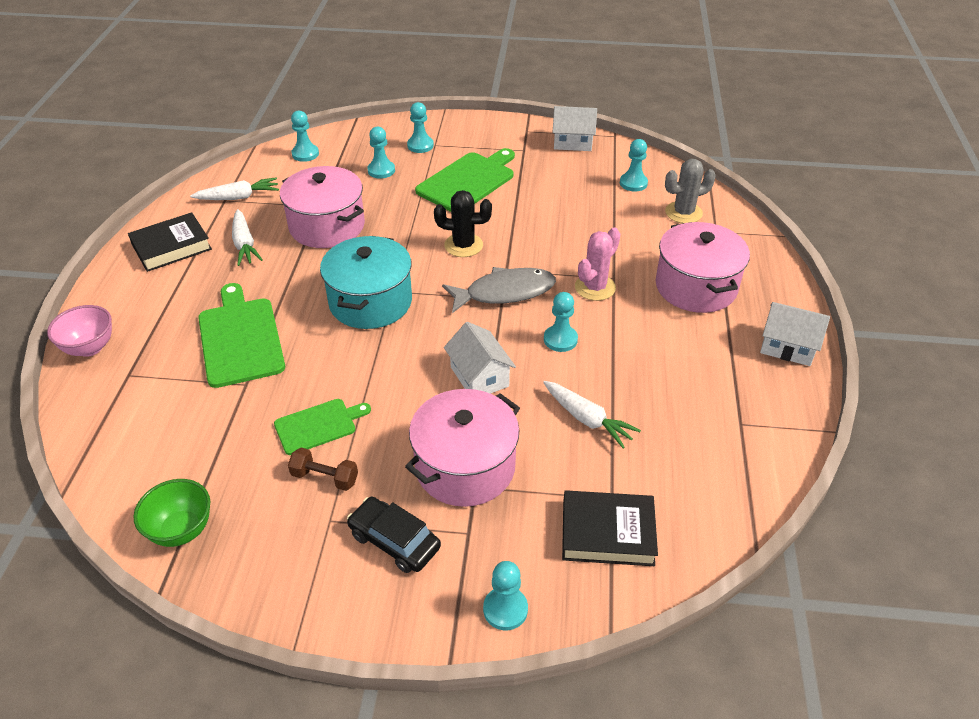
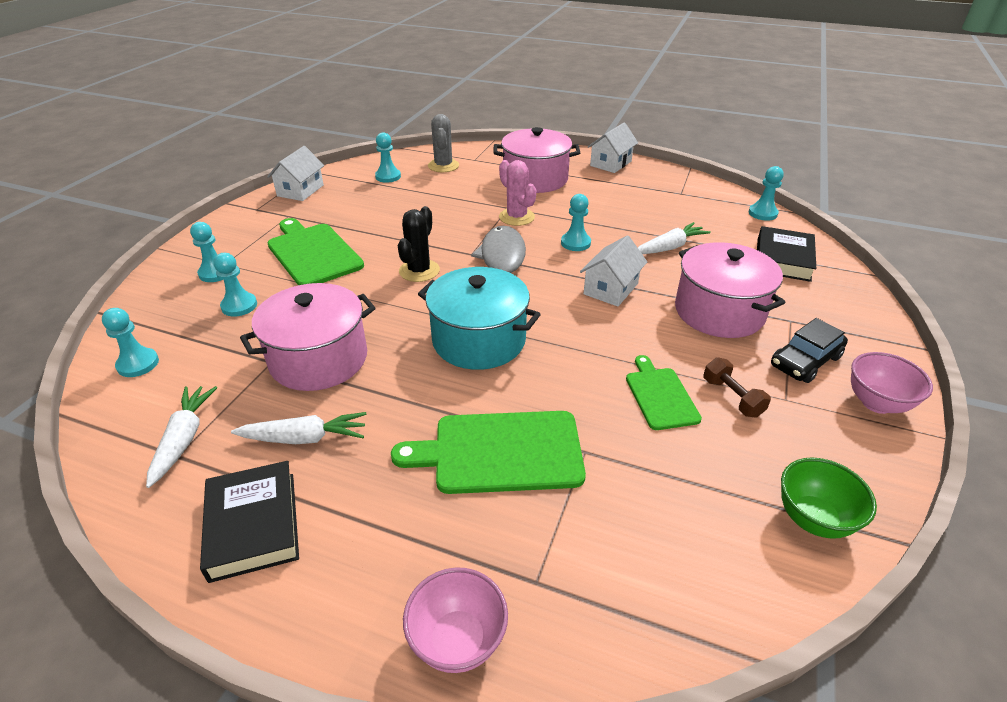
camera: 75 degrees left, 5 degrees down
brown dumbbell [288,448,358,491] -> brown dumbbell turned 60 degrees counterclockwise [704,357,771,418]
white house [444,322,516,394] -> white house turned 45 degrees counterclockwise [580,235,647,307]
turquoise pawn [483,561,528,630] -> turquoise pawn moved to [749,166,784,221]
none -> pink bowl [851,352,933,414]

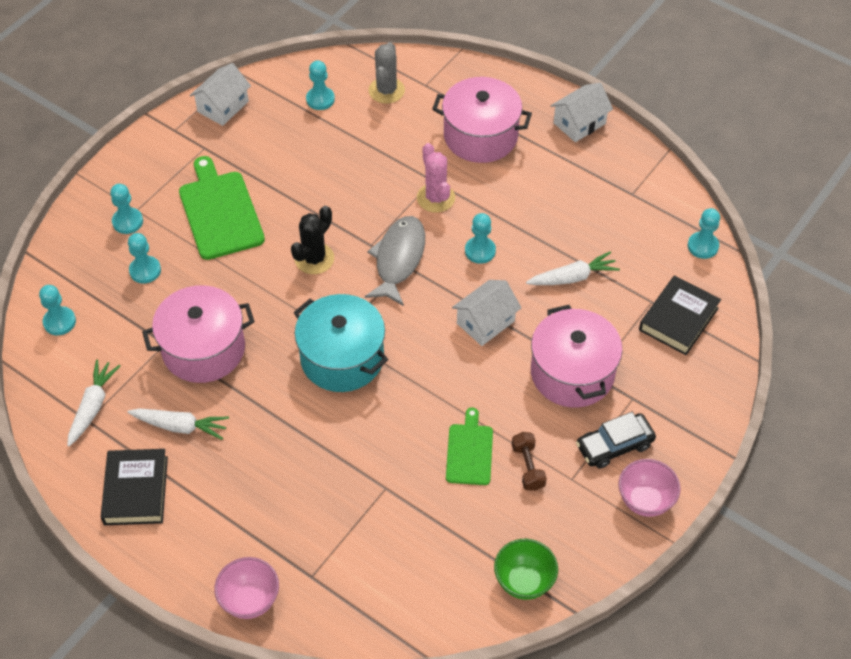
camera: 15 degrees right, 15 degrees up
green cutting board [391,411,586,494] -> none

